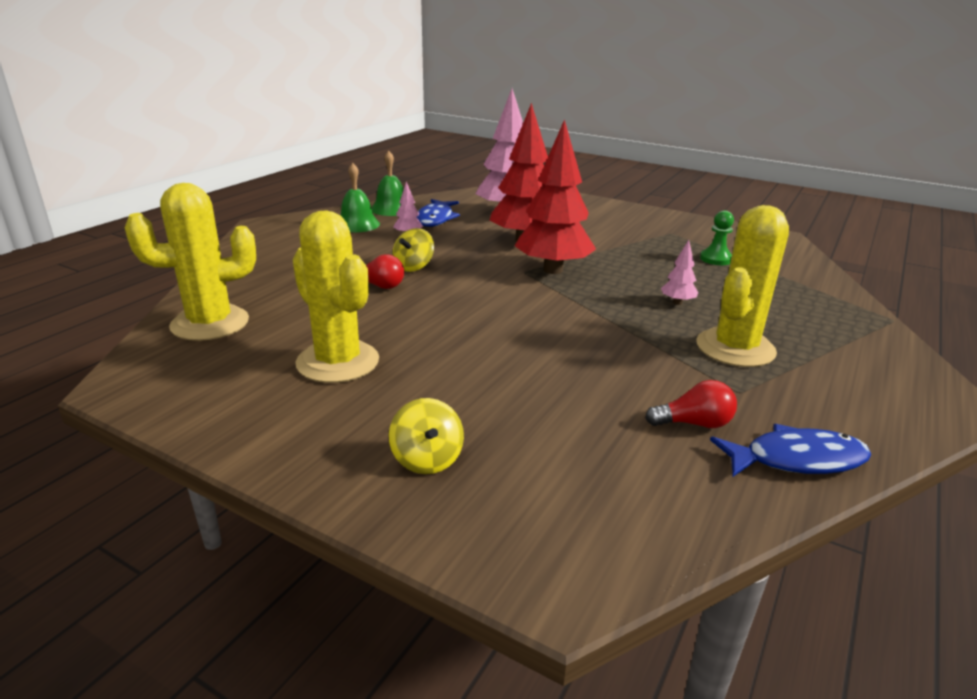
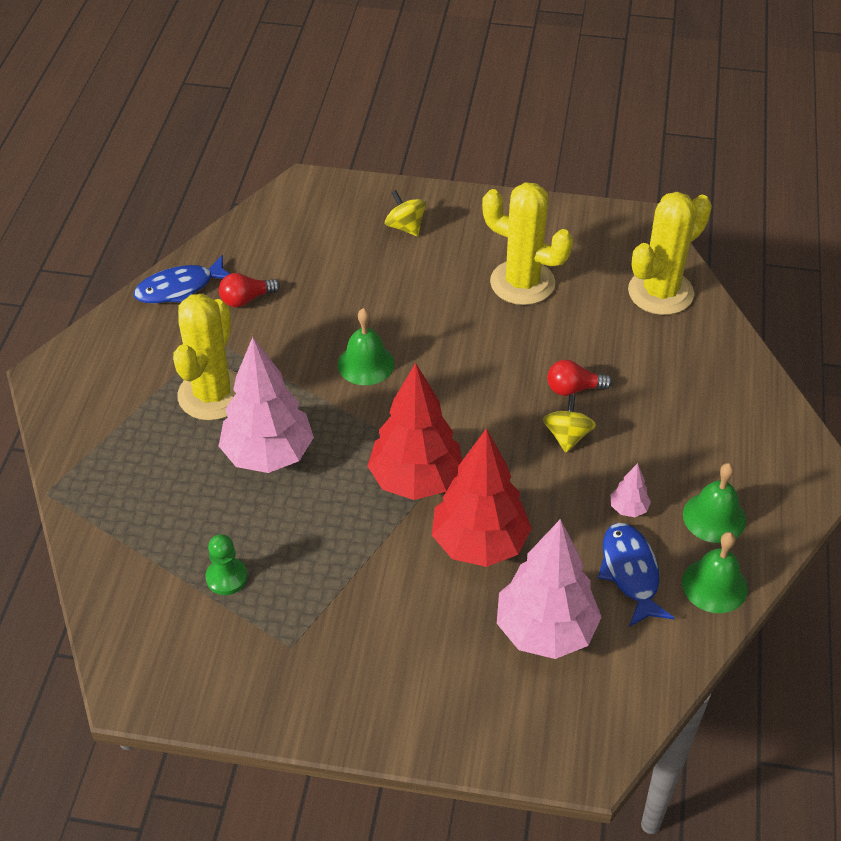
camera: 160 degrees right, 20 degrees up
pink tree [661,240,699,305] -> pink tree [219,337,314,473], size x2.39
none -> green bell [338,308,395,385]

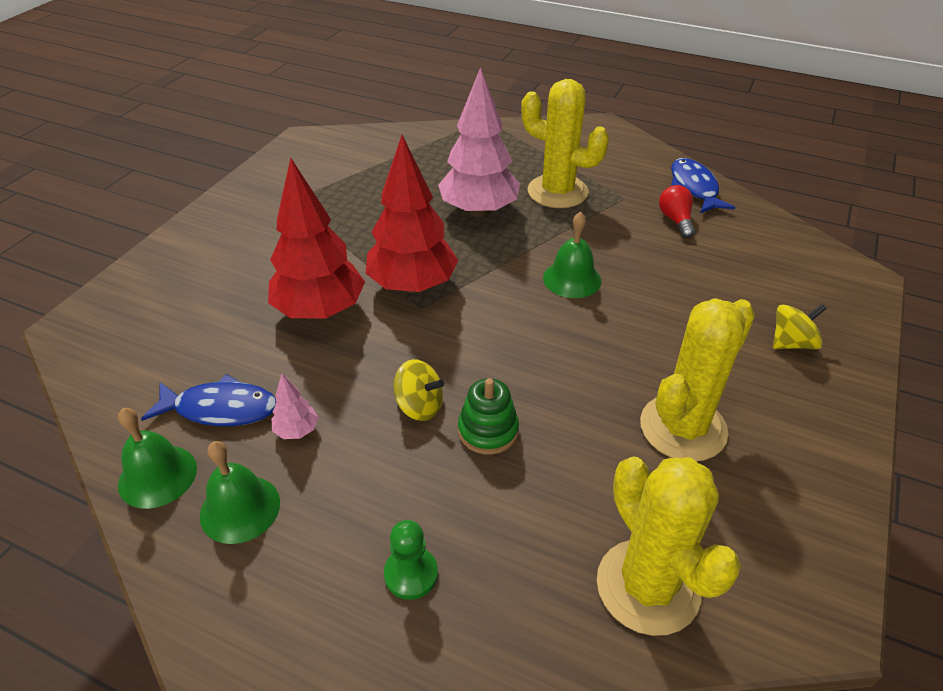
camera: 105 degrees right, 5 degrees down
green pawn [206,534,248,595] -> green pawn moved to [384,520,438,600]
pink tree [497,519,602,659] -> none
red light bulb [547,360,612,396] -> green stacking toy [458,378,519,455]

